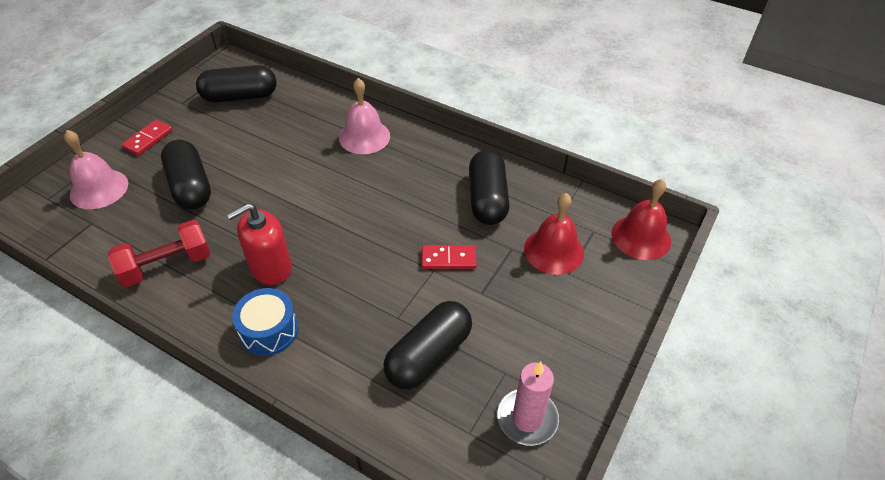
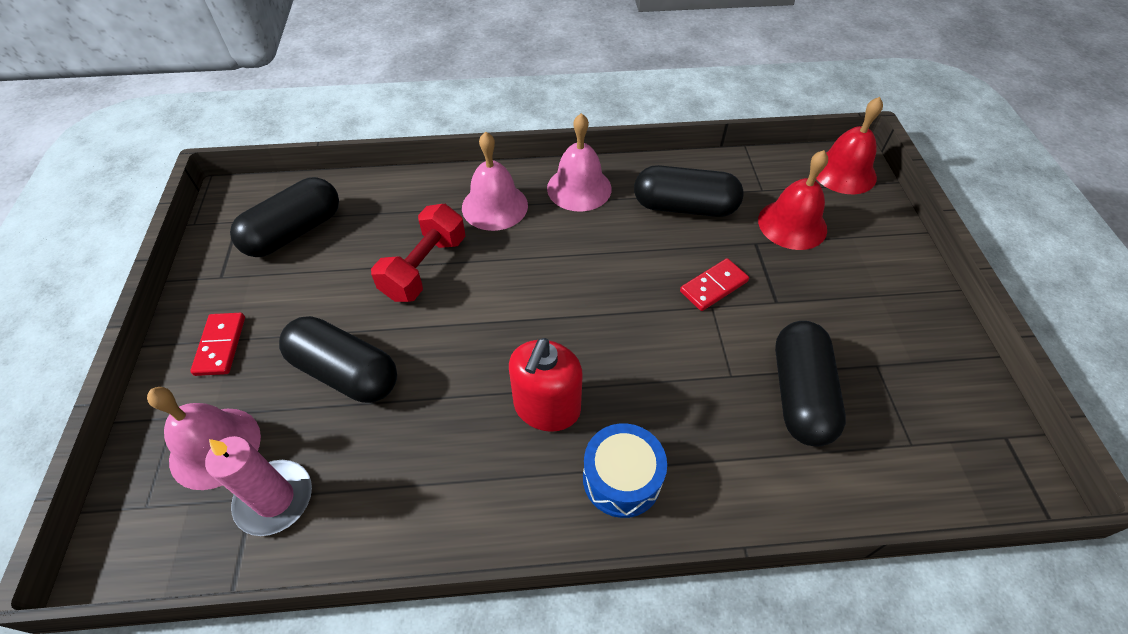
camera: 35 degrees left, 5 degrees up
red dumbbell [108,220,211,287] -> red dumbbell moved to [371,204,466,302]
black capsule [469,150,509,225] -> black capsule turned 45 degrees counterclockwise [634,165,744,217]
pink candle [497,361,559,446] -> pink candle moved to [205,436,312,536]
none -> pink bell [547,113,612,212]

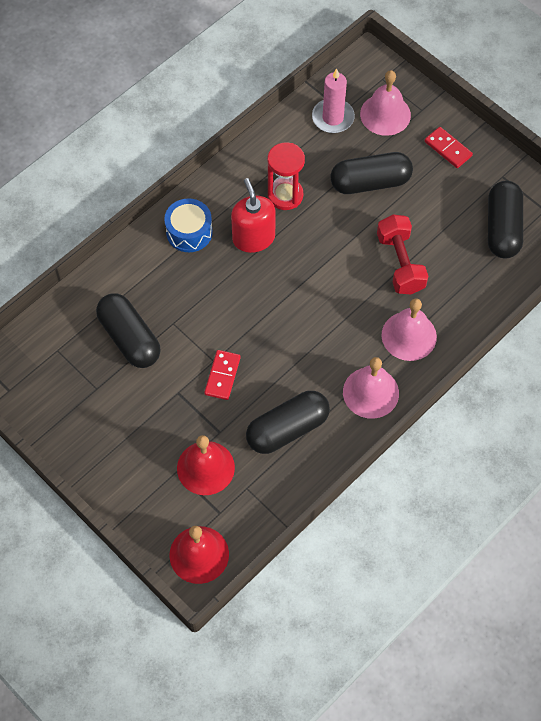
camera: 140 degrees right, 10 degrees up
none -> red hourglass [268,143,305,210]

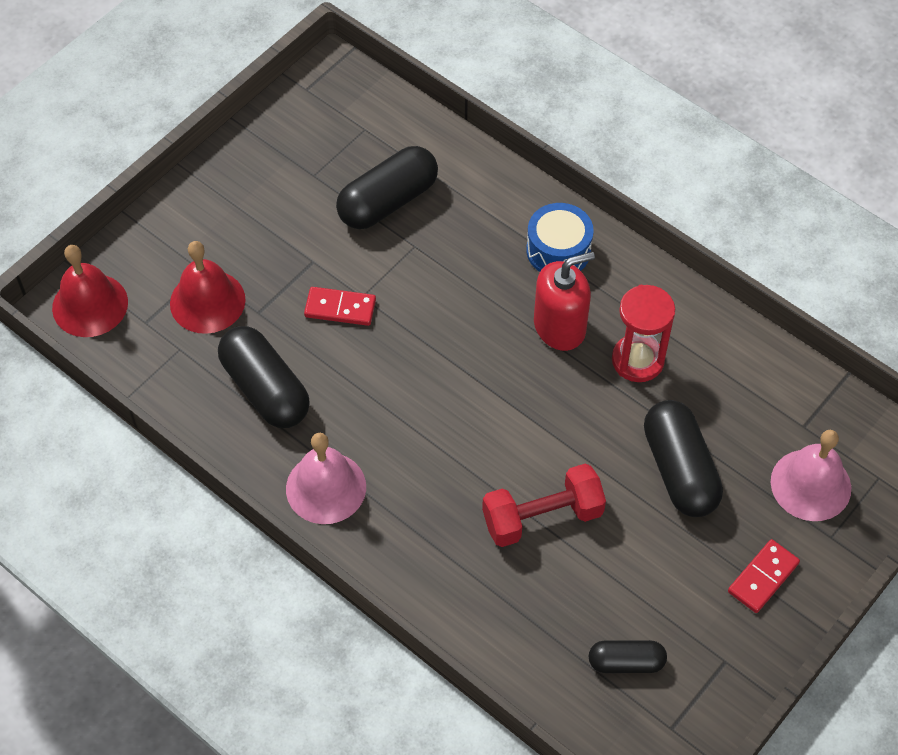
camera: 85 degrees right, 5 degrees down
pink candle [312,68,355,133] -> none
pink bell [381,299,437,361] -> none
black capsule [488,181,523,258] -> black capsule [589,640,667,673], size x0.58

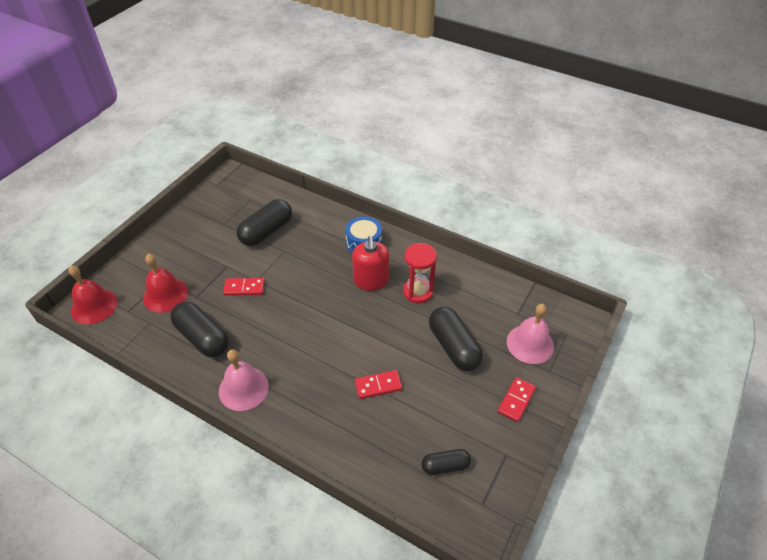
camera: 10 degrees left, 10 degrees down
red dumbbell [482,463,606,547] -> red domino [355,370,402,399]
red soap dispenser [534,252,595,351] -> red soap dispenser turned 120 degrees clockwise [352,236,389,291]

